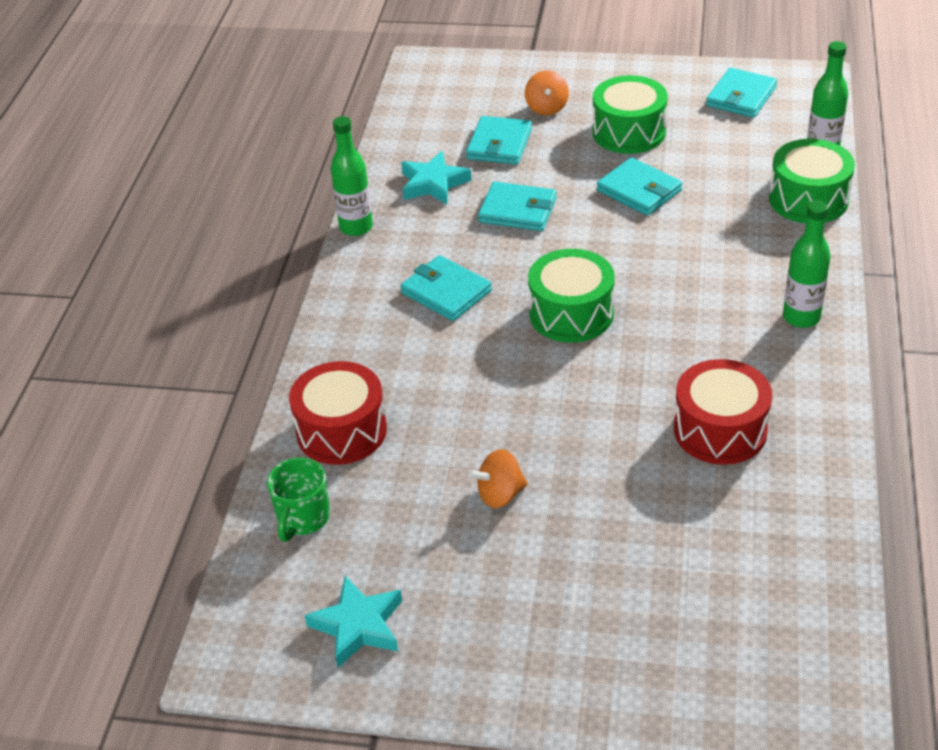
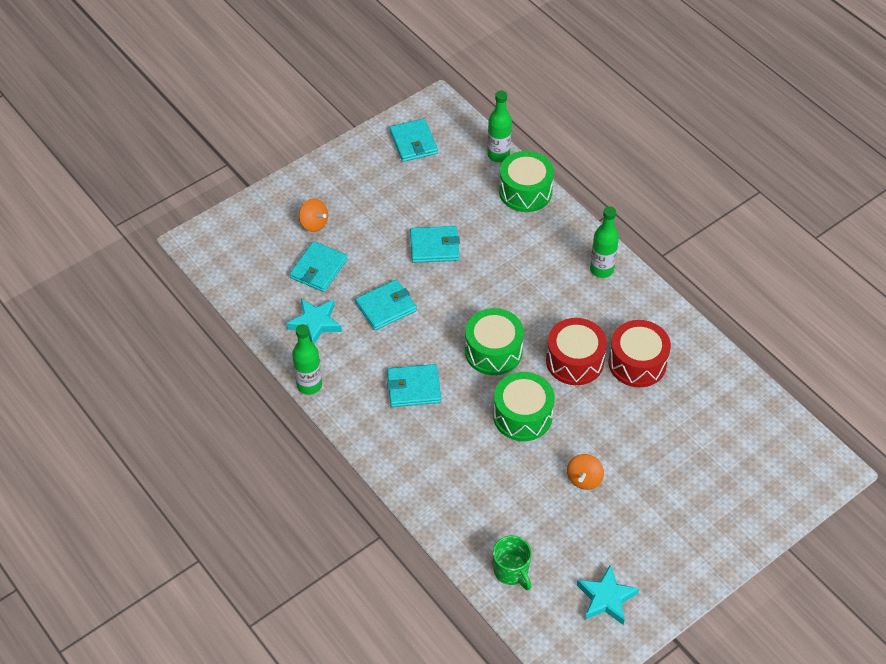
camera: 50 degrees left, 10 degrees up
red drum [289,361,387,465] -> red drum moved to [546,318,607,385]
turquoise wallet [466,116,532,164] -> turquoise wallet turned 60 degrees clockwise [290,241,348,292]
green drum [592,75,668,154] -> green drum moved to [493,372,555,441]

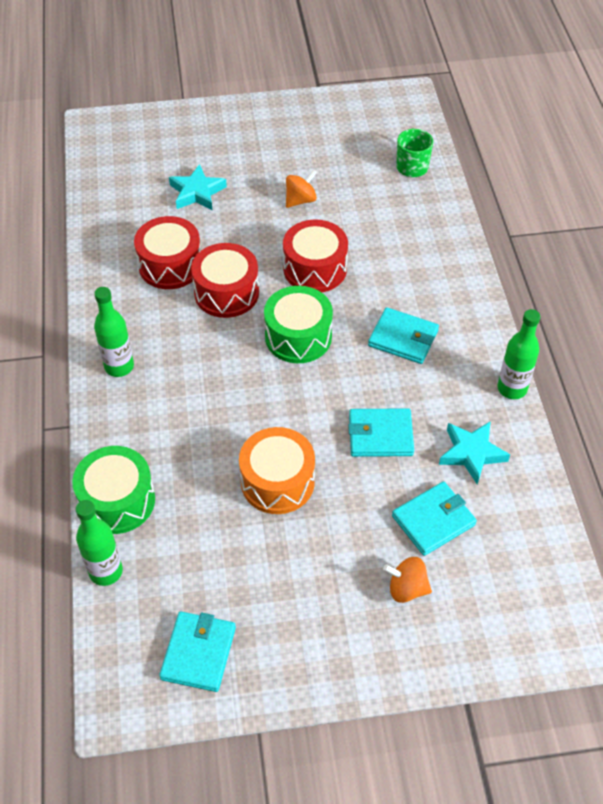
camera: 150 degrees left, 0 degrees up
orange spinning top [299,198,328,232] -> orange spinning top turned 60 degrees counterclockwise [383,557,432,603]
turquoise wallet [410,226,460,263] -> orange drum [239,427,315,514]
green drum [493,372,555,441] -> red drum [283,219,348,293]
turquoise star [577,565,639,625] -> turquoise star moved to [169,164,227,210]

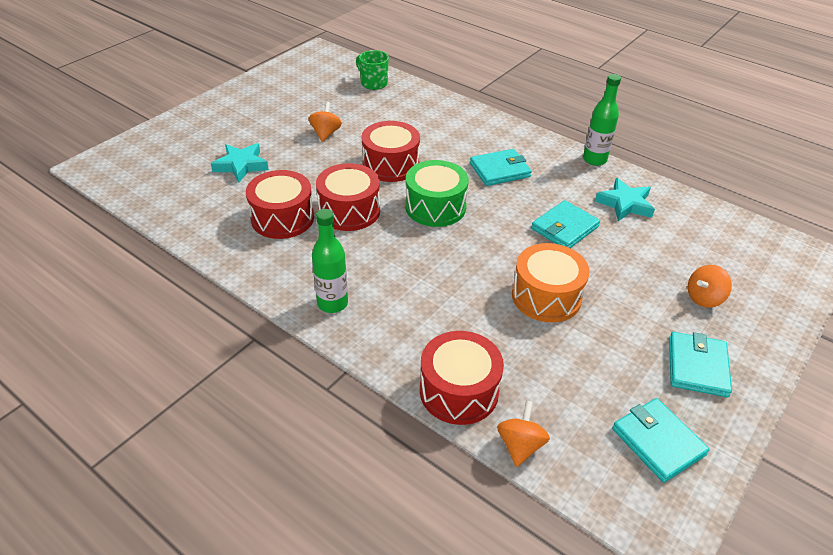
camera: 45 degrees left, 10 degrees down
green drum [72,446,155,534] -> red drum [420,331,504,425]
green bottle [76,500,123,586] -> orange spinning top [497,401,550,467]
turquoise wallet [392,481,477,556] -> turquoise wallet moved to [669,332,732,397]

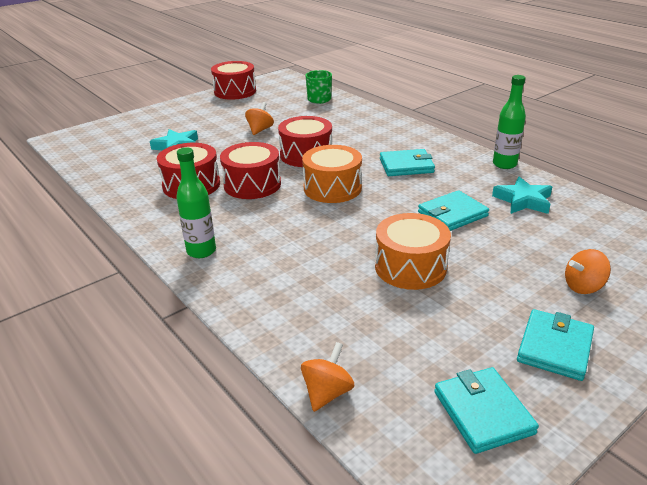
camera: 15 degrees right, 10 degrees down
green drum [405,160,469,227] -> orange drum [302,145,362,203]
red drum [420,331,504,425] -> red drum moved to [211,61,256,100]

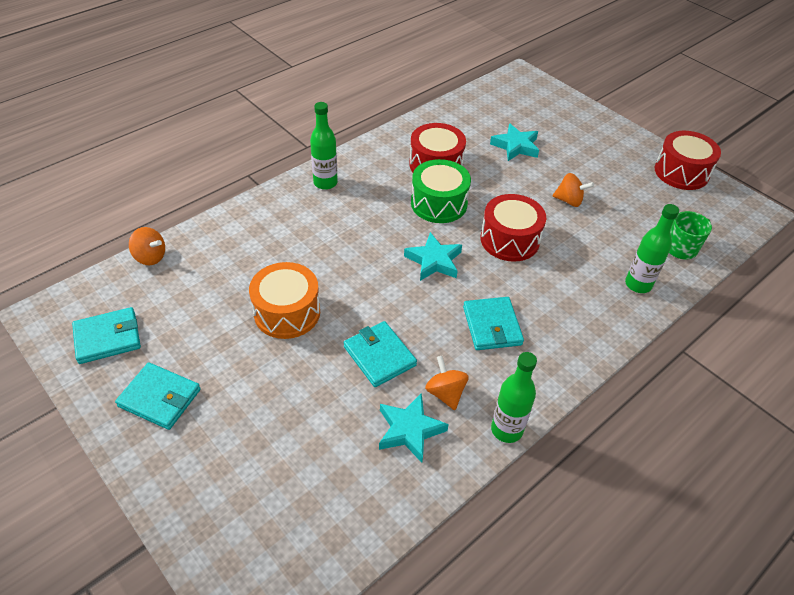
camera: 85 degrees right, 15 degrees up
red drum [220,142,281,199] -> green drum [411,159,471,223]
orange drum [302,145,362,203] -> turquoise star [404,232,462,281]
orange spinning top [565,249,611,294] -> orange spinning top moved to [425,356,468,410]
none -> green bottle [625,204,679,293]

